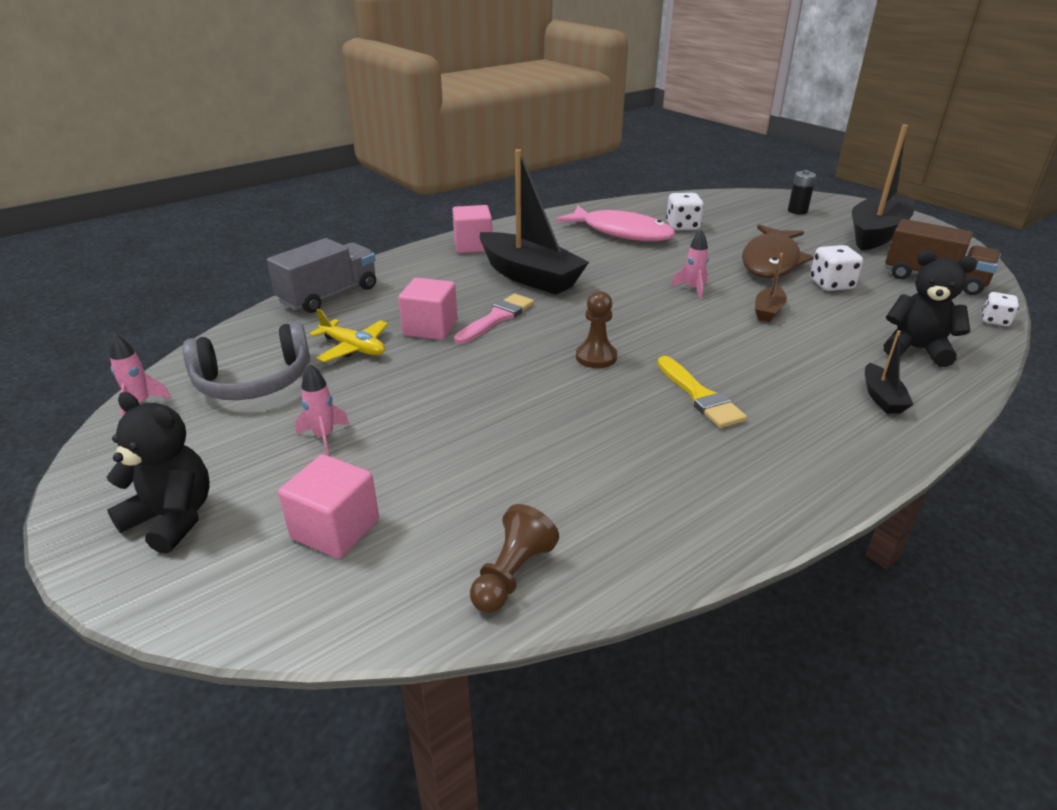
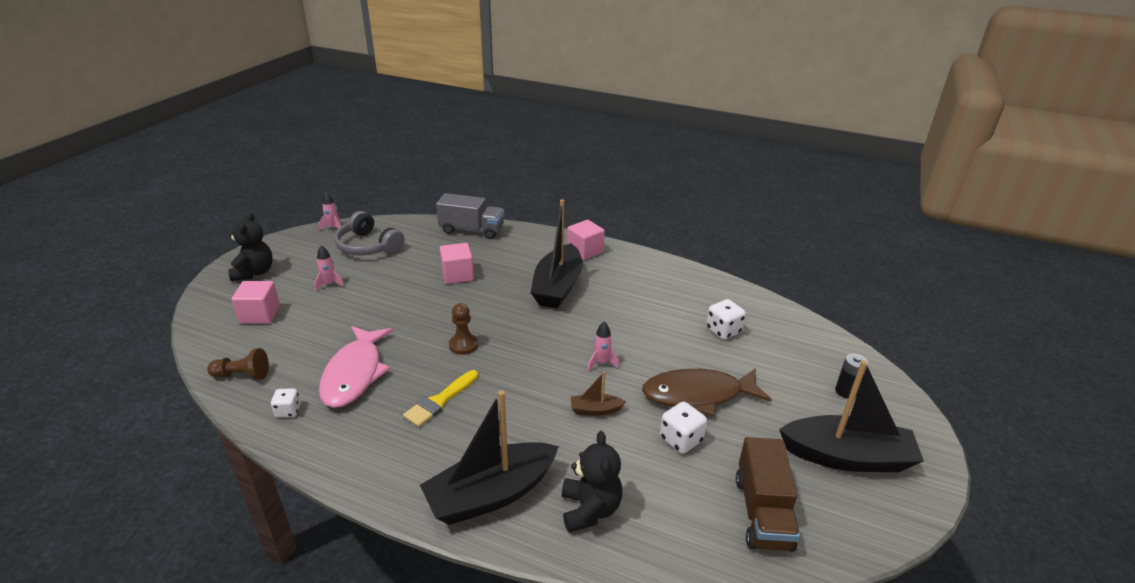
camera: 60 degrees right, 0 degrees up
yellow plane [309,309,388,362] -> none
pink brush [454,294,534,344] -> none
pink fish [556,206,675,241] -> pink fish moved to [319,326,393,408]
black boat [865,331,914,414] -> black boat [420,390,559,525], size x2.25
white dice [982,292,1019,326] -> white dice moved to [271,388,301,417]

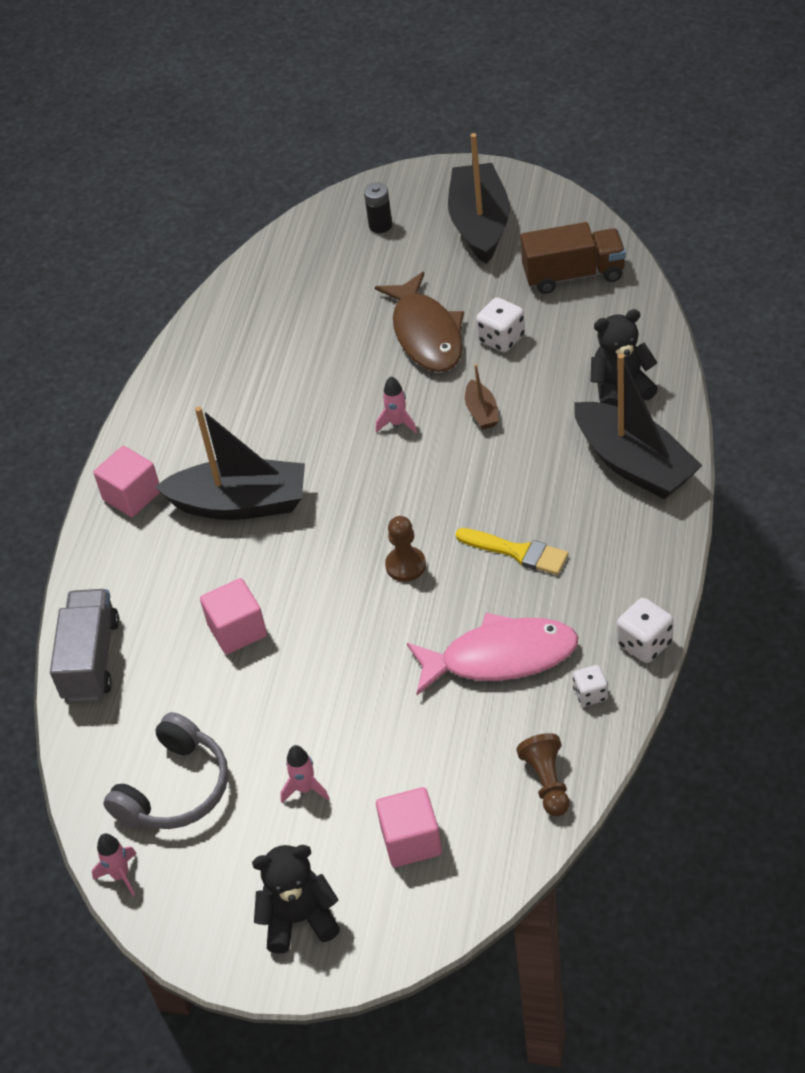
camera: 95 degrees left, 15 degrees up
white dice [706,299,746,340] -> white dice moved to [617,598,674,663]

